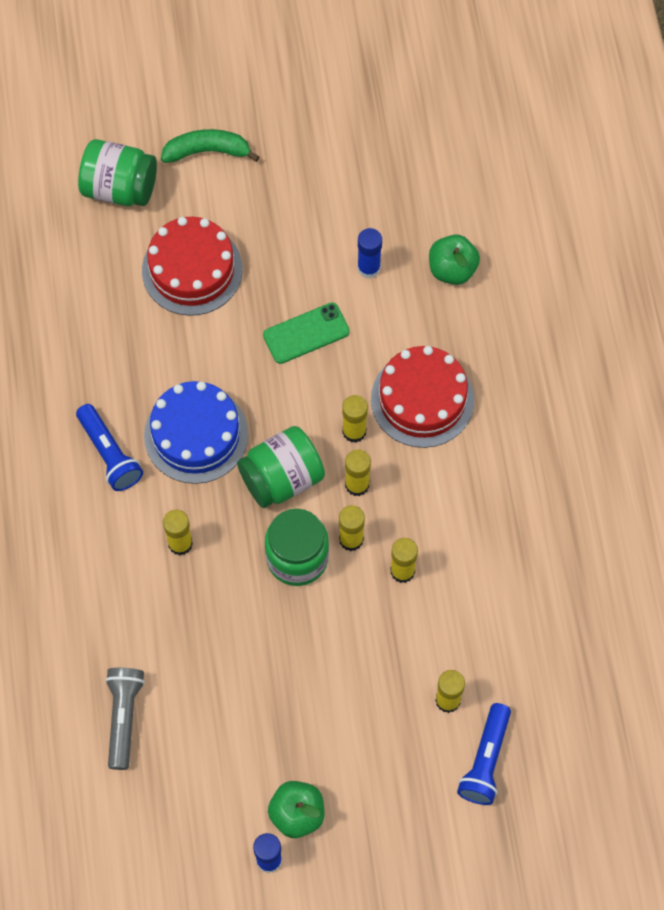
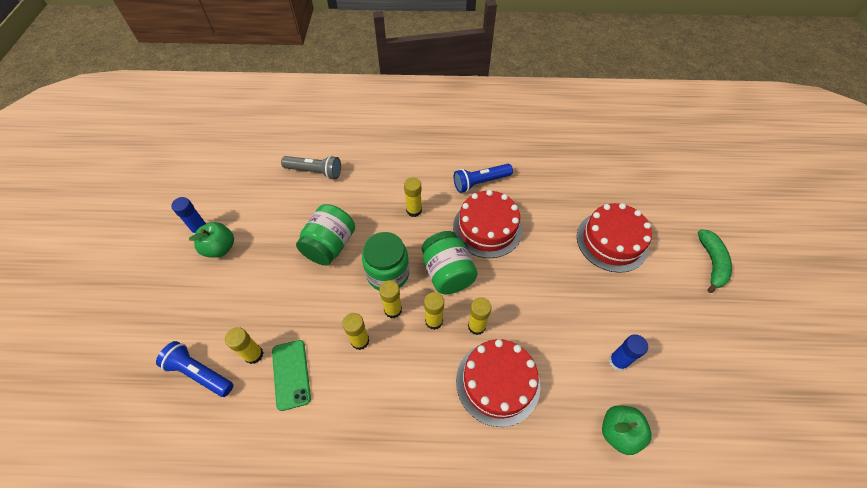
camera: 100 degrees right, 10 degrees down
green jar [78,139,157,206] -> green jar moved to [296,204,355,266]
blue cake [144,381,248,484] -> red cake [453,190,523,258]
green phone [263,303,350,364] -> green phone moved to [272,340,311,411]

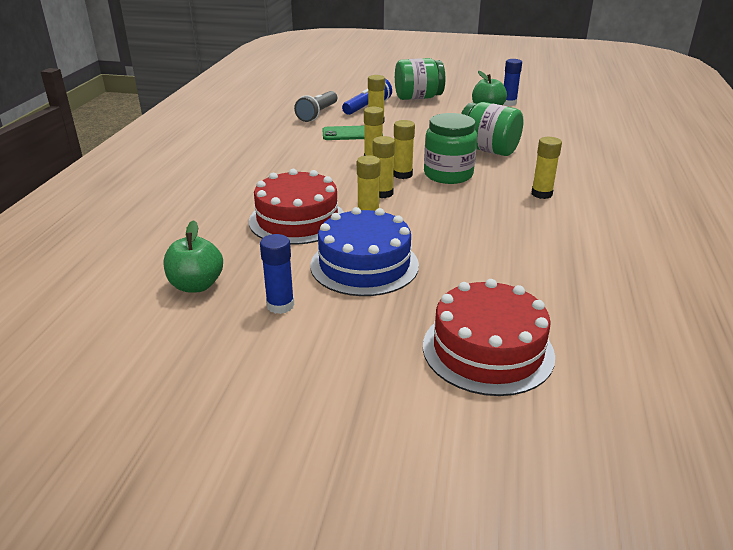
camera: 100 degrees right, 25 degrees down
grey flashlight [281,156,341,179] -> grey flashlight moved to [294,91,337,122]
green jar [422,231,478,294] -> green jar moved to [395,58,445,100]
red cake [453,190,523,258] -> none
blue flashlight [454,164,513,193] -> none
green banana [698,229,732,293] -> none
none -> blue cake [310,207,419,296]

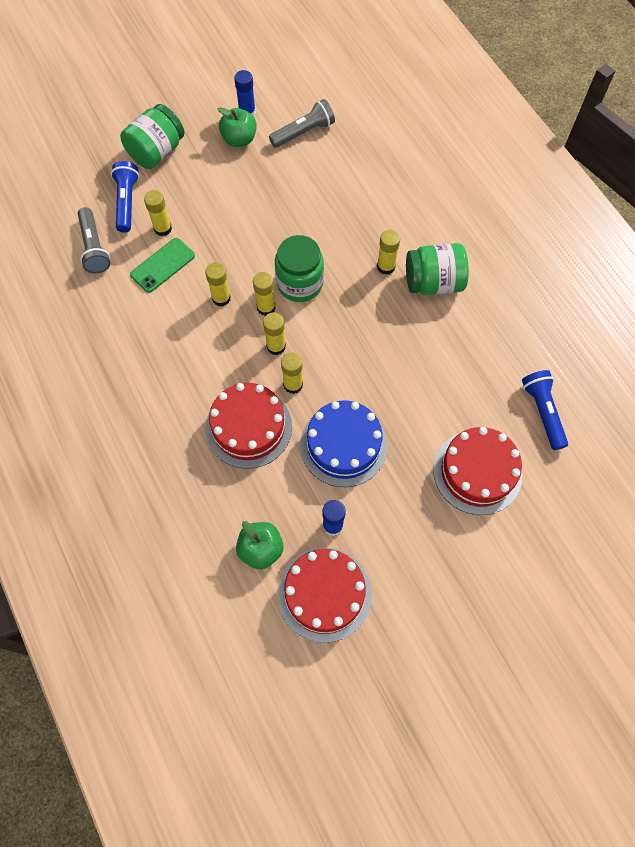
camera: 40 degrees left, 35 degrees up
green jar [461,102,524,156] -> green jar moved to [406,243,469,295]
none -> grey flashlight [269,99,335,148]
none -> red cake [278,548,372,643]
none -> blue flashlight [522,370,568,450]

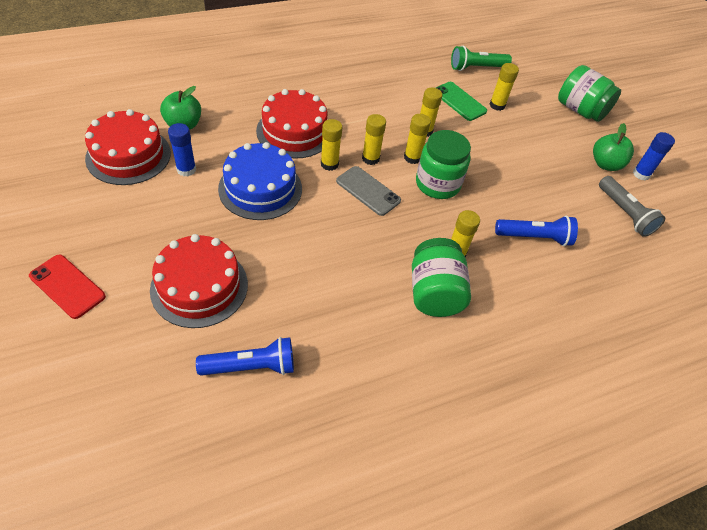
camera: 90 degrees right, 15 degrees down
grey flashlight [78,207,110,274] -> green flashlight [451,46,512,71]
blue flashlight [111,161,139,233] -> blue flashlight moved to [495,216,578,246]
none -> red phone [29,254,106,319]
none -> grey phone [336,166,401,216]

